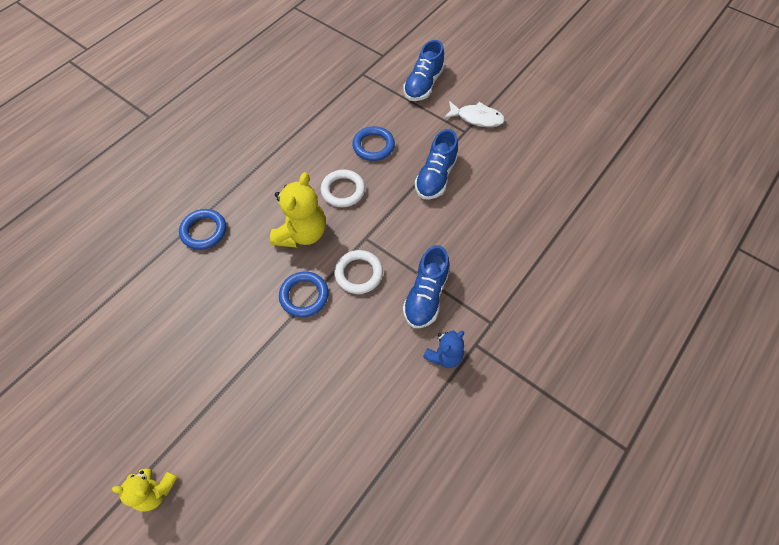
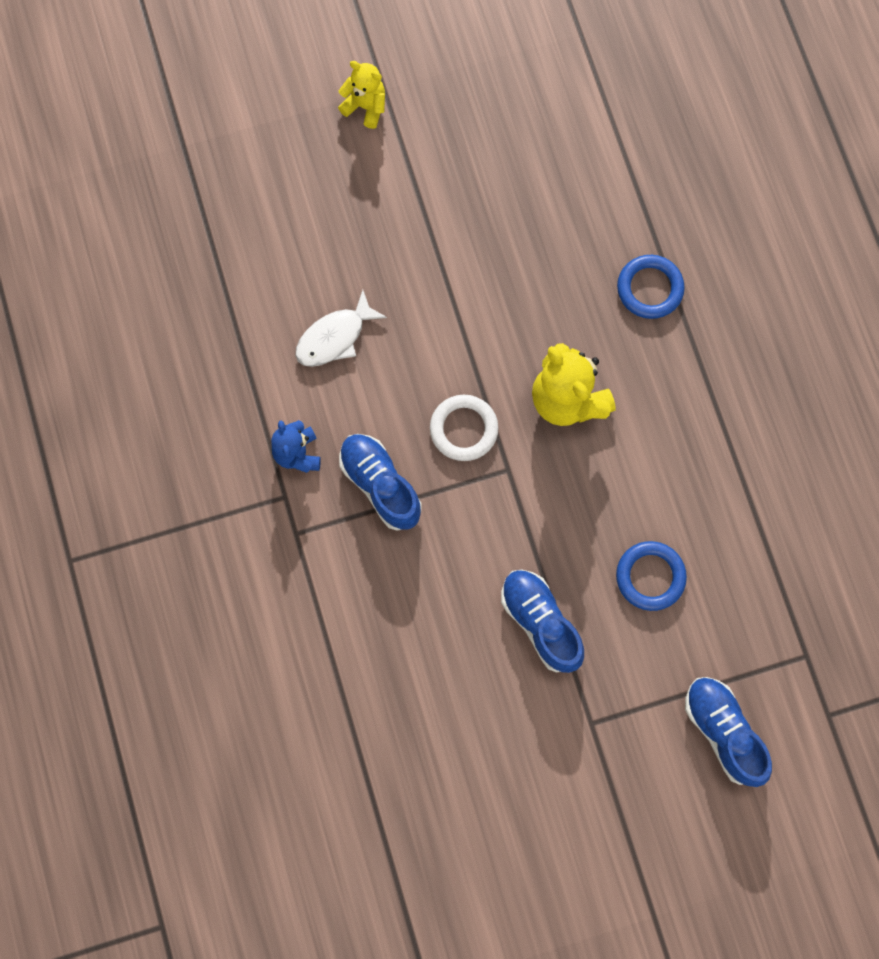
camera: 125 degrees right, 15 degrees up
yellow teddy bear [112,469,177,511] -> yellow teddy bear turned 75 degrees clockwise [338,61,385,129]
blue ring [279,271,329,317] -> none
white ring [321,170,365,207] -> none
white fish [444,101,505,127] -> white fish moved to [295,290,387,367]

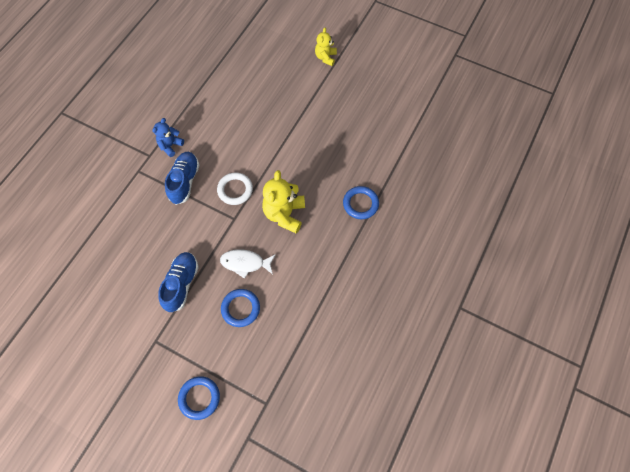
camera: 45 degrees right, 10 degrees down
white fish [295,290,387,367] -> white fish moved to [220,250,276,279]
yellow teddy bear [338,61,385,129] -> yellow teddy bear turned 150 degrees counterclockwise [315,27,337,66]
blue shoe [685,677,772,787] -> blue ring [178,376,220,420]

